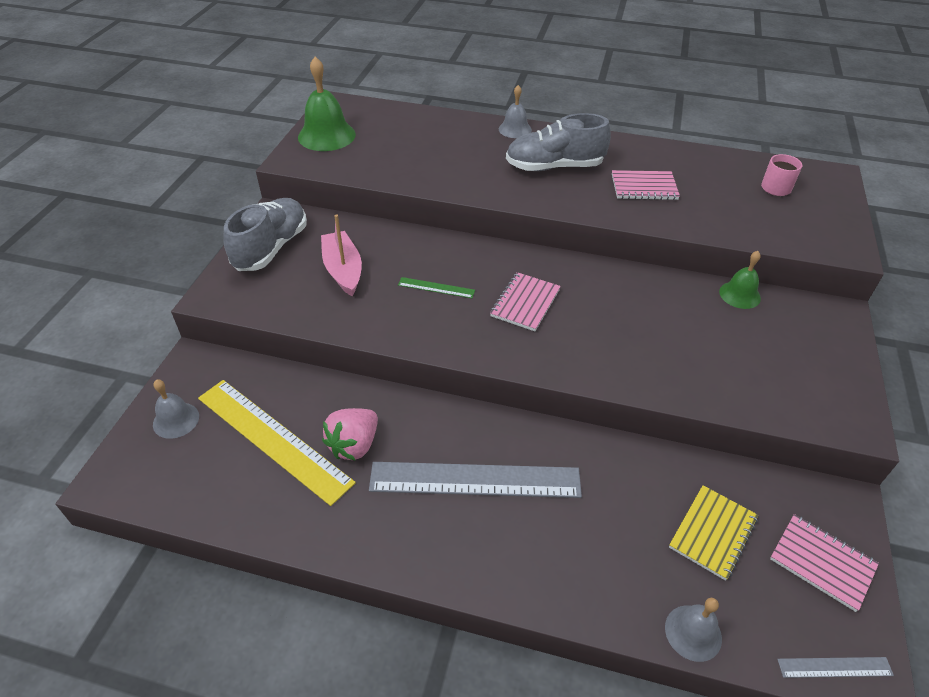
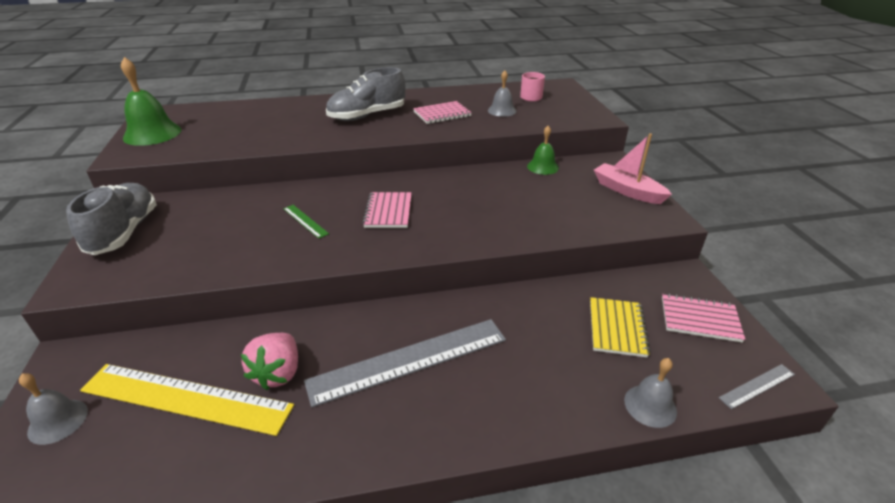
camera: 25 degrees left, 10 degrees down
pink boat [321,214,362,296] -> pink boat moved to [594,133,672,204]
green ruler [398,277,475,298] -> green ruler turned 60 degrees clockwise [283,205,329,238]
grey bell [499,85,532,138] -> grey bell moved to [488,70,517,117]

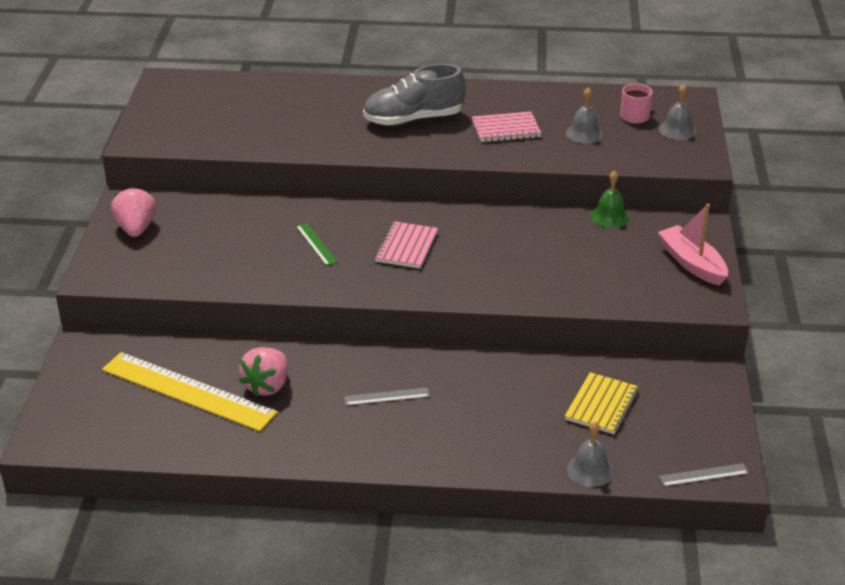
camera: 15 degrees right, 0 degrees up
grey bell [19,373,88,445] -> grey bell moved to [659,84,697,140]
grey shoe [66,183,157,255] -> pink strawberry [111,187,156,237]
green bell [121,57,181,146] -> none
grey ruler [304,319,506,407] -> grey ruler [344,388,430,406], size x0.44
pink notebook [662,293,745,343] -> none

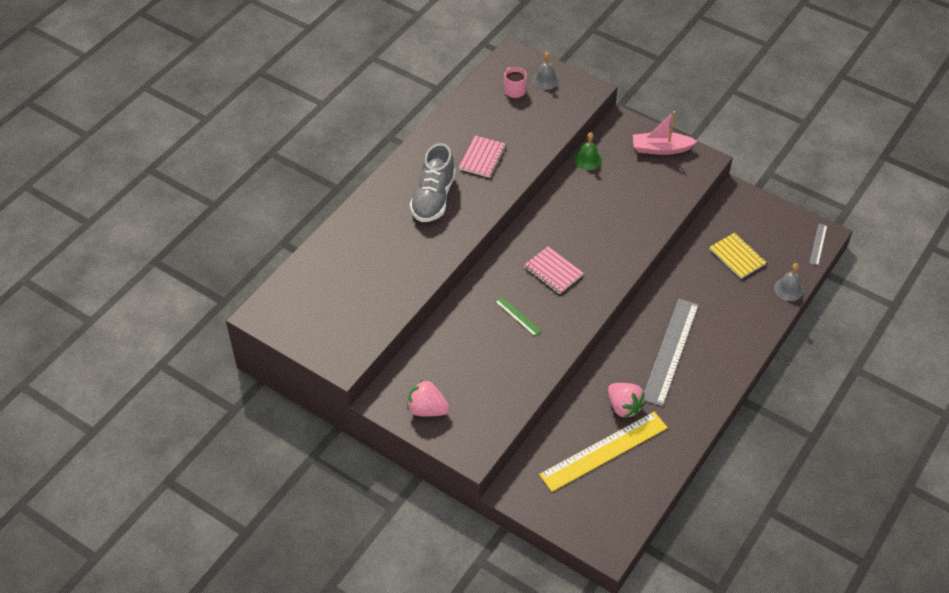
camera: 60 degrees left, 15 degrees up
green ruler [296,223,338,266] -> green ruler turned 45 degrees clockwise [495,297,542,336]
grey ruler [344,388,430,406] -> grey ruler [644,299,699,407], size x2.28
grey bell [566,88,603,144] -> none

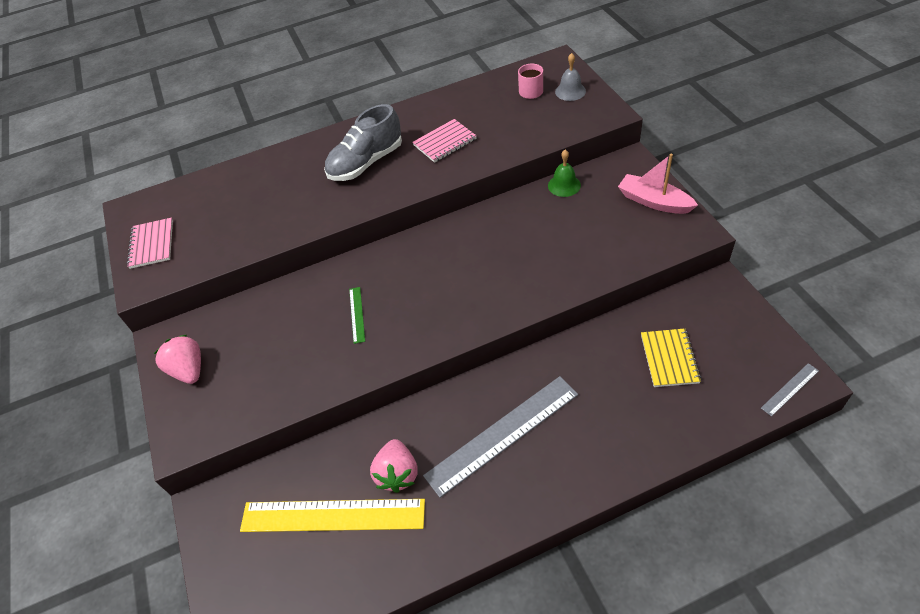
camera: 40 degrees right, 0 degrees up
pink notebook [524,246,584,294] -> pink notebook moved to [127,218,173,269]
grey bell [774,263,804,301] -> none

